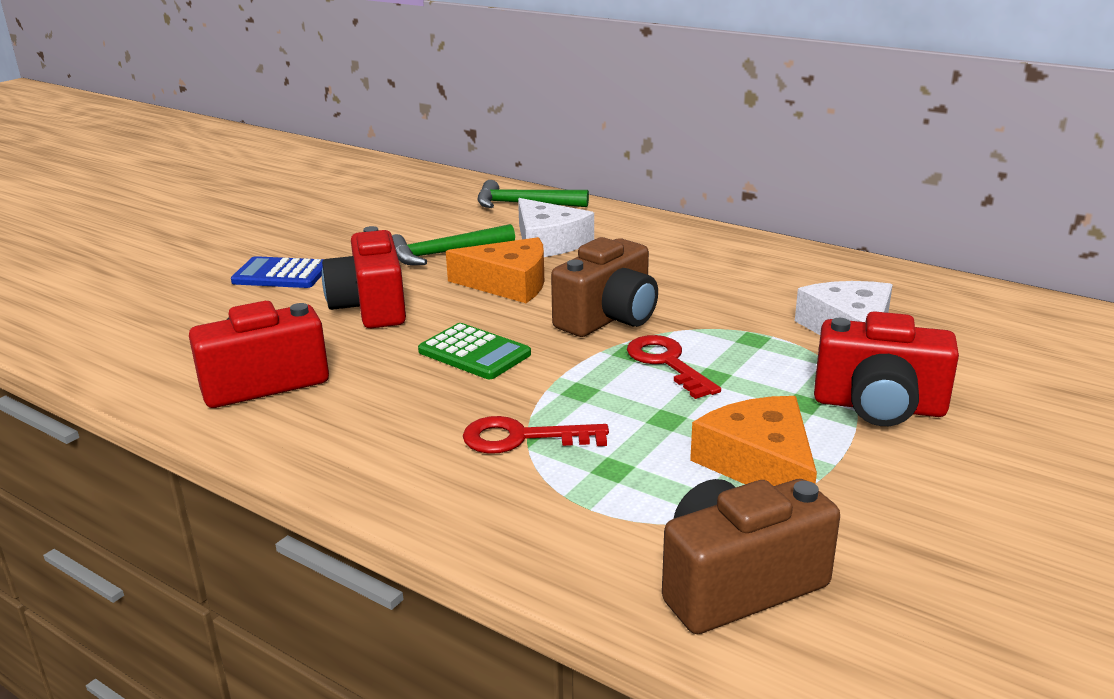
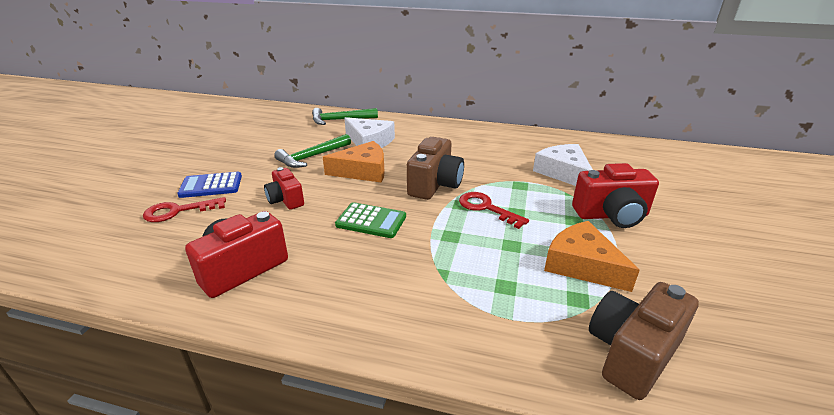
camera: 20 degrees left, 5 degrees up
red camera [322,226,406,328] -> red camera [264,167,304,210], size x0.63
red key [463,416,609,454] -> red key moved to [143,197,226,222]

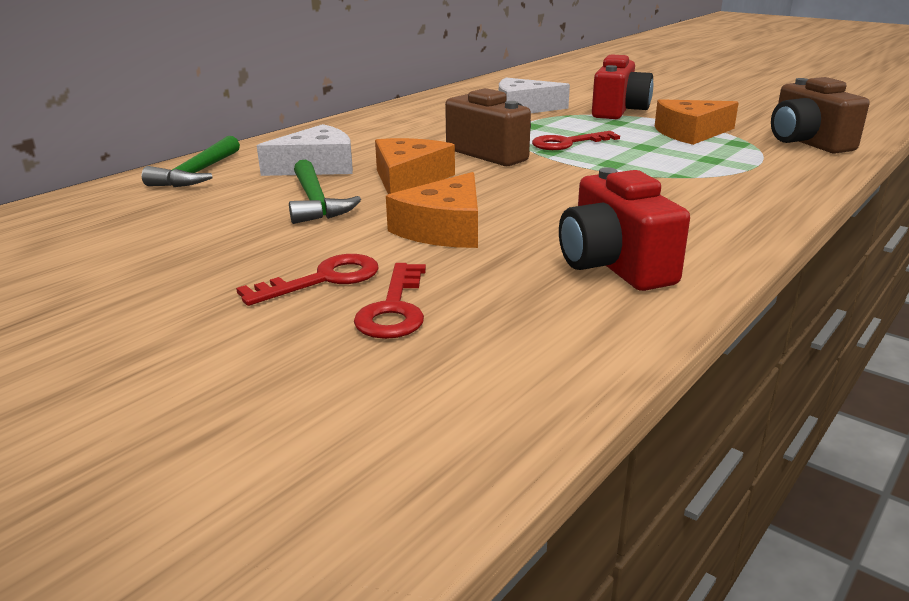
camera: 65 degrees left, 5 degrees down
blue calculator [177,172,242,198] -> red key [236,254,379,306]
red camera [264,167,304,210] -> orange cheese [386,172,478,248]
green calculator [335,202,406,238] -> none

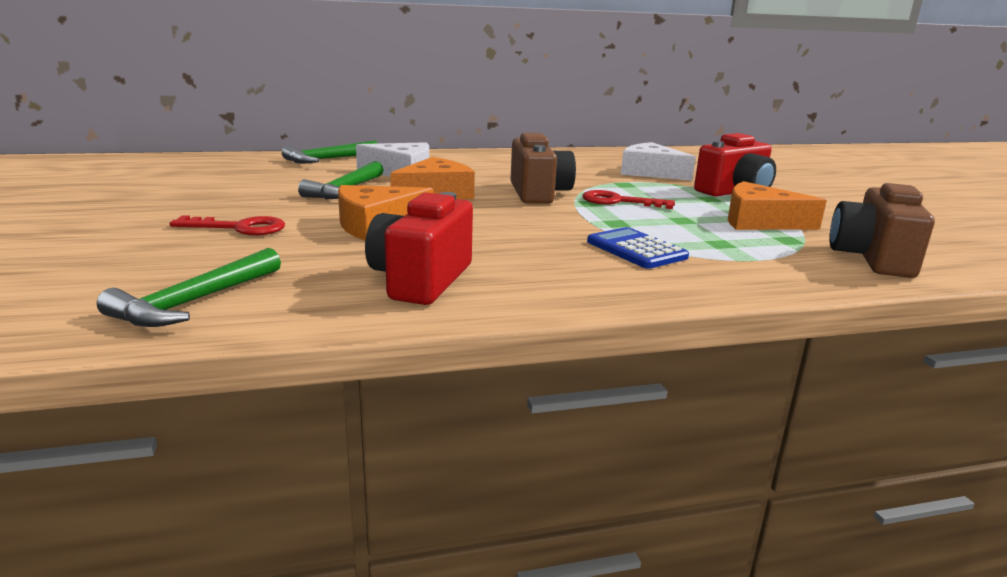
camera: 35 degrees right, 5 degrees down
red key [354,263,426,339] -> none
none -> green hammer [97,248,281,327]
none -> blue calculator [587,227,689,269]

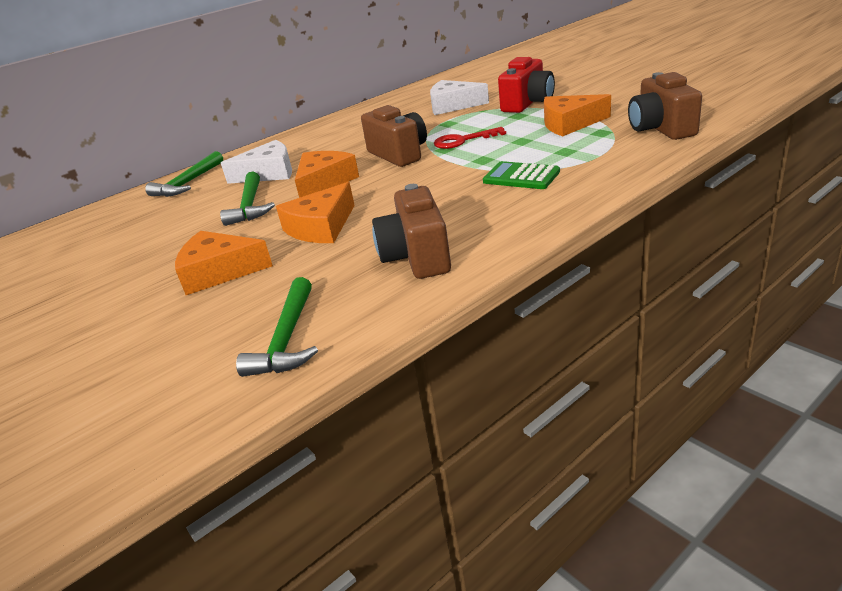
camera: 20 degrees left, 10 degrees up
red key [170,215,285,235] -> orange cheese [175,231,273,295]
red camera [365,192,473,305] -> brown camera [372,184,451,279]
blue calculator [587,227,689,269] -> green calculator [483,161,560,189]

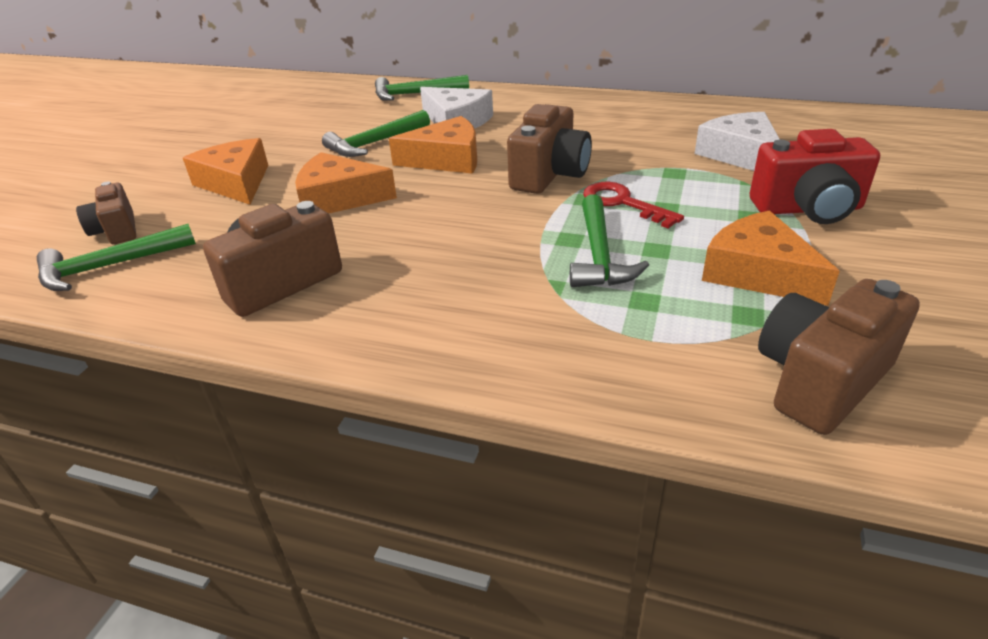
camera: 55 degrees right, 5 degrees up
green calculator [483,161,560,189] -> none
none -> brown camera [76,181,136,244]
none -> green hammer [570,194,649,287]

